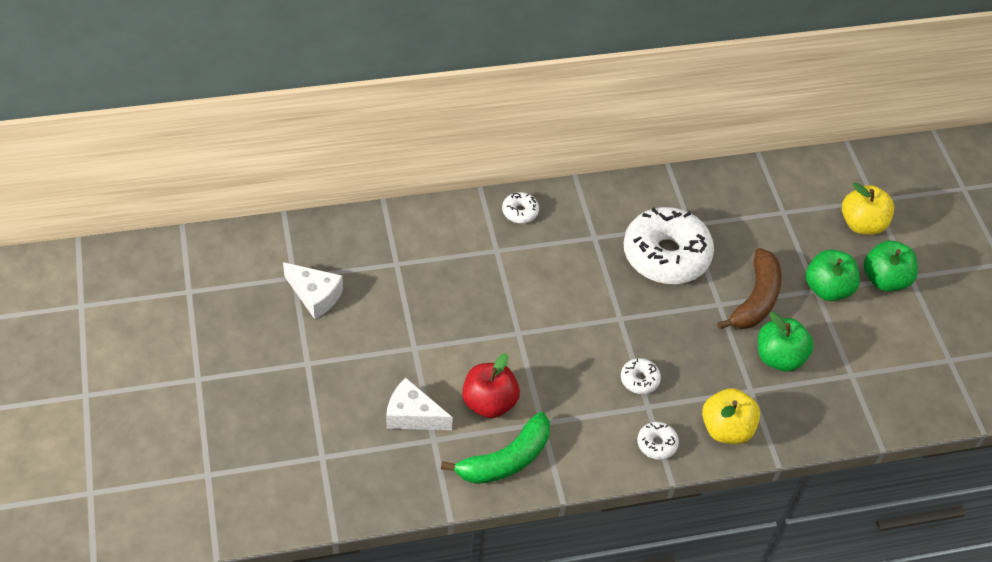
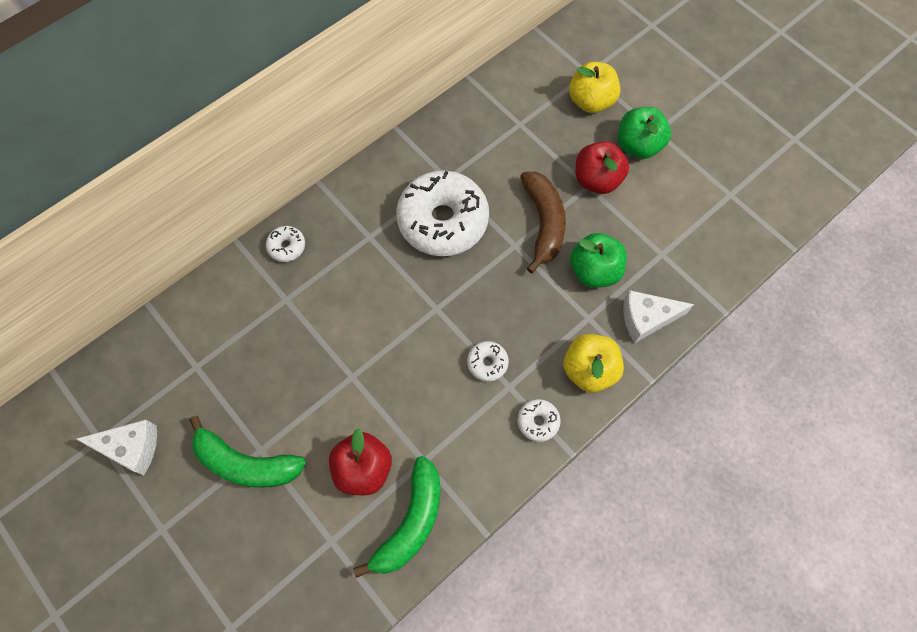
camera: 25 degrees left, 15 degrees up
white cheese [386,378,453,430] -> white cheese moved to [623,290,694,343]
green apple [806,250,860,301] -> red apple [576,141,629,194]
none -> green banana [189,416,306,488]

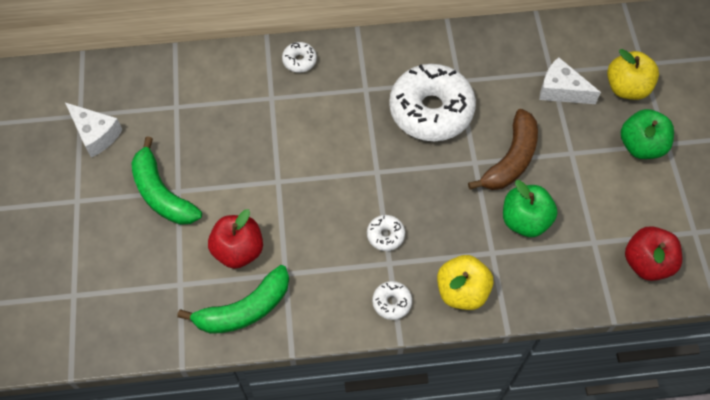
camera: 35 degrees right, 5 degrees down
red apple [576,141,629,194] -> red apple moved to [625,226,682,281]
white cheese [623,290,694,343] -> white cheese moved to [539,57,601,104]

